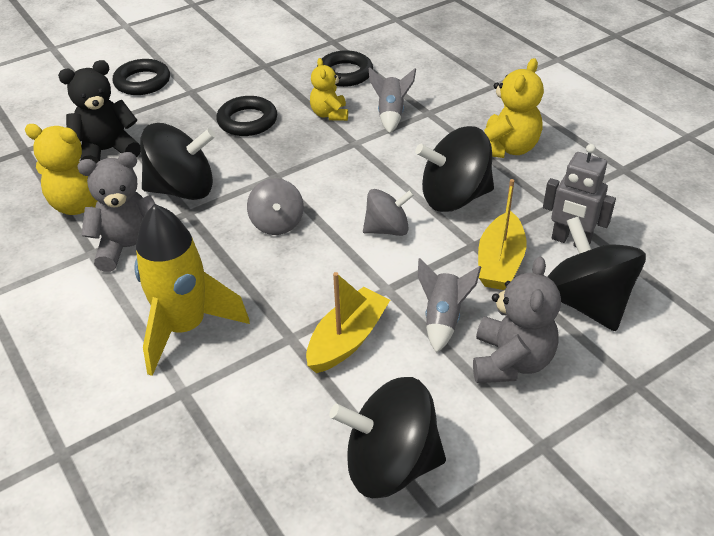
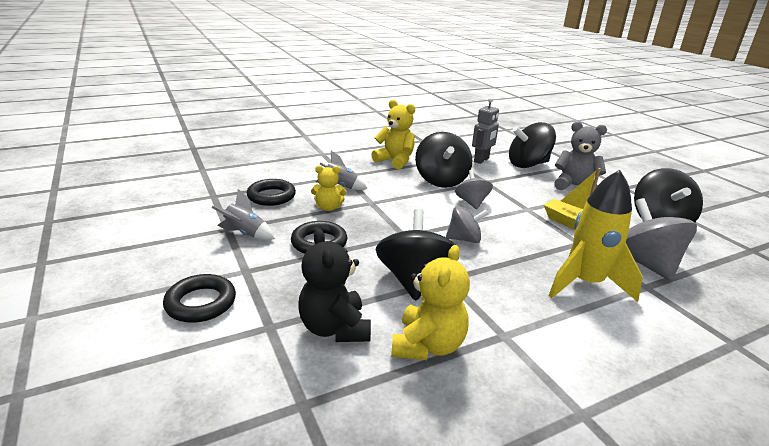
camera: 85 degrees left, 15 degrees down
grey teddy bear [78,152,155,272] -> none
grey rocket [418,258,481,353] -> grey rocket moved to [212,189,275,240]
yellow boat [478,179,527,290] -> none
none -> grey spinning top [626,198,697,281]

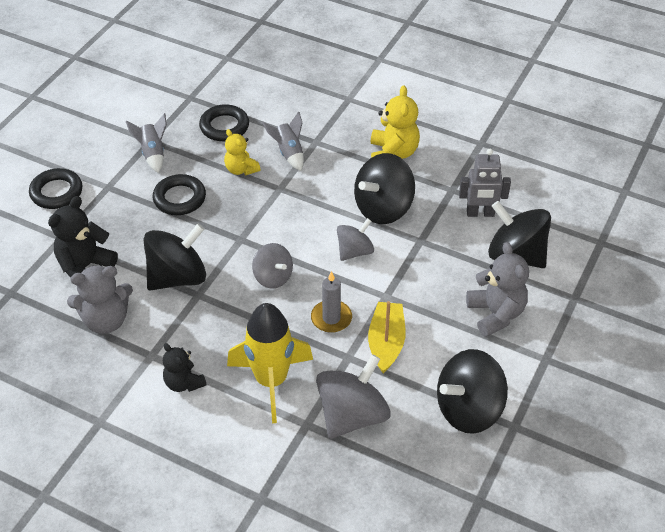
camera: 55 degrees right, 20 degrees up
yellow teddy bear [391,245,470,360] -> grey teddy bear [67,265,133,334]
none -> black teddy bear [163,343,207,392]
none -> grey candle [311,271,352,333]

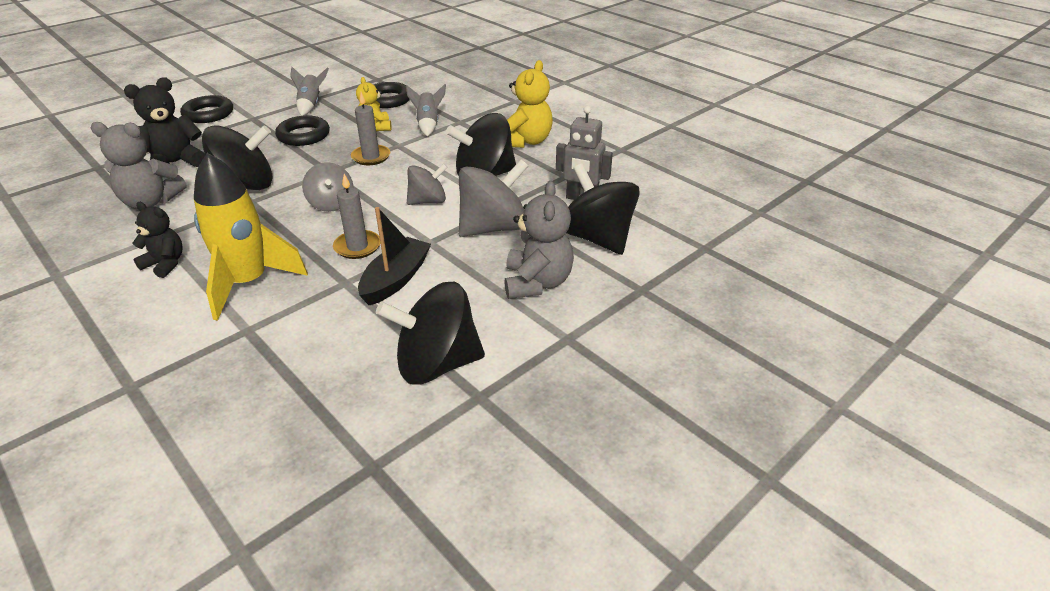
camera: 20 degrees right, 10 degrees down
black teddy bear [163,343,207,392] -> black teddy bear turned 135 degrees clockwise [132,202,183,278]
grey spinning top [316,354,391,439] -> grey spinning top moved to [459,159,528,237]
yellow boat [368,301,406,373] -> black boat [358,207,431,305]
none -> grey candle [351,92,390,165]

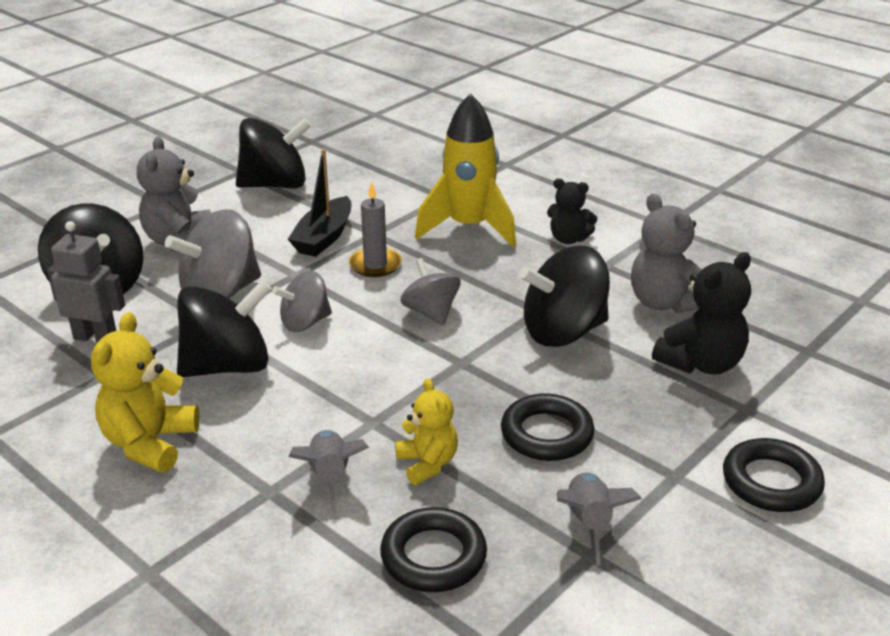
camera: 175 degrees right, 5 degrees down
grey teddy bear [91,122,187,209] -> grey teddy bear turned 120 degrees counterclockwise [631,194,702,313]
grey candle [351,92,390,165] -> none

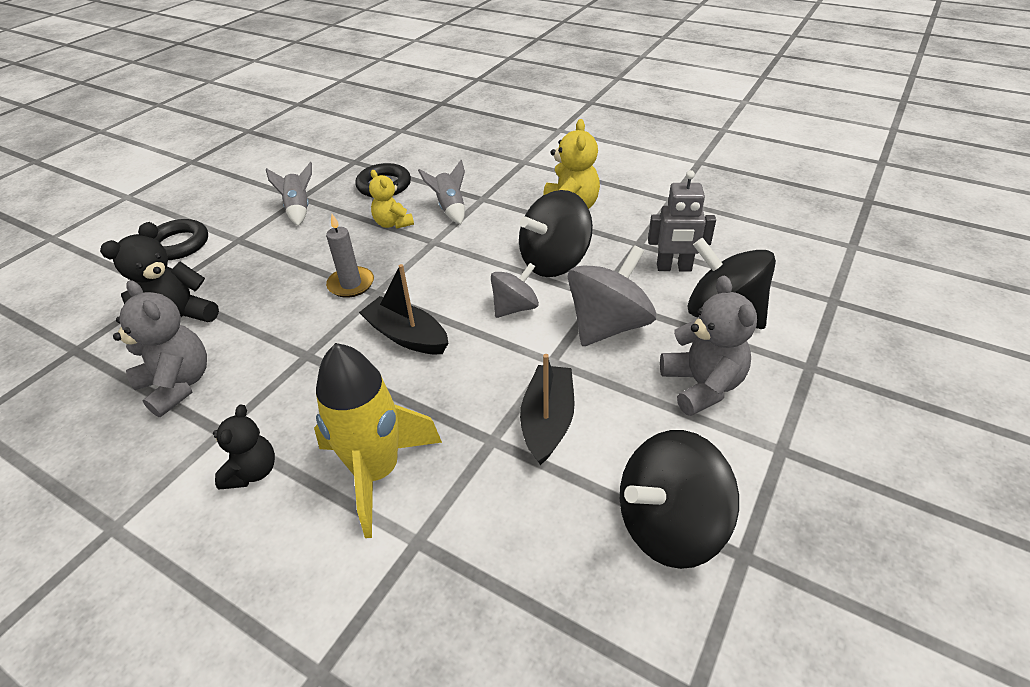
camera: 170 degrees right, 10 degrees up
grey candle [349,182,402,277] -> grey candle moved to [326,214,374,298]
grey spinning top [400,258,461,325] -> black boat [359,264,448,354]
black ring [501,393,595,461] -> none
black spinning top [519,246,610,347] -> none
black teddy bear [547,178,597,244] -> black teddy bear turned 90 degrees clockwise [213,404,275,490]

